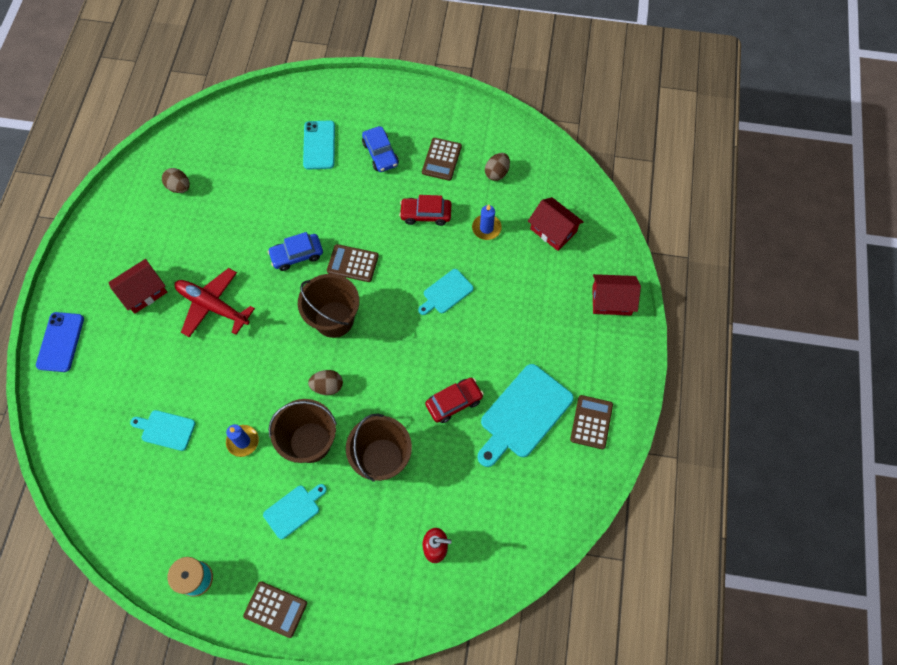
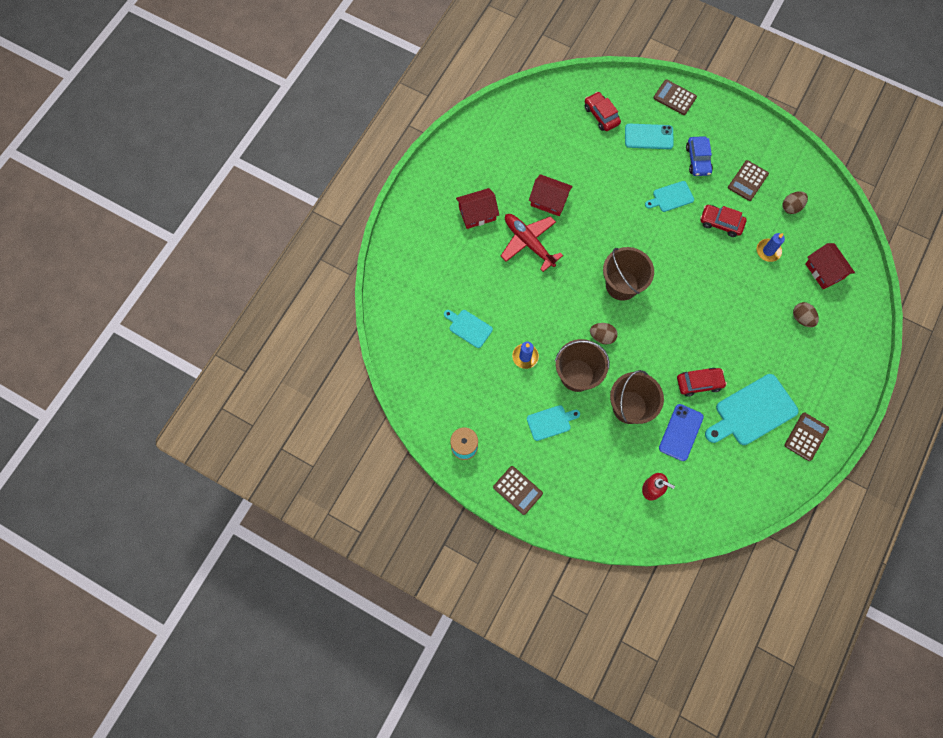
camera: 20 degrees right, 5 degrees up
blue phone [36,312,84,372] -> blue phone moved to [659,404,704,461]
brown egg [162,168,190,193] -> brown egg moved to [793,302,819,327]
blue car [267,232,323,271] -> none
turquoise phone [303,120,335,170] -> turquoise phone turned 75 degrees clockwise [625,123,674,149]
brown calculator [327,244,379,282] -> brown calculator moved to [653,79,697,115]
turquoise cutting board [418,269,474,315] -> turquoise cutting board moved to [645,181,694,212]
red house [592,274,641,315] -> red house moved to [529,174,573,216]
none -> red car [585,92,621,131]

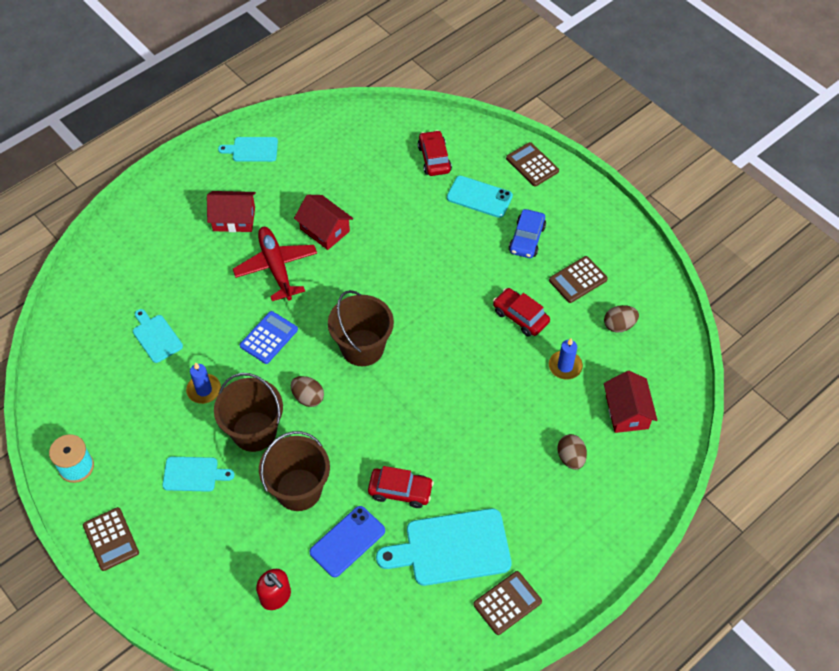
camera: 20 degrees right, 15 degrees down
turquoise cutting board [645,181,694,212] -> turquoise cutting board moved to [218,137,278,162]
none -> blue calculator [240,311,298,364]

